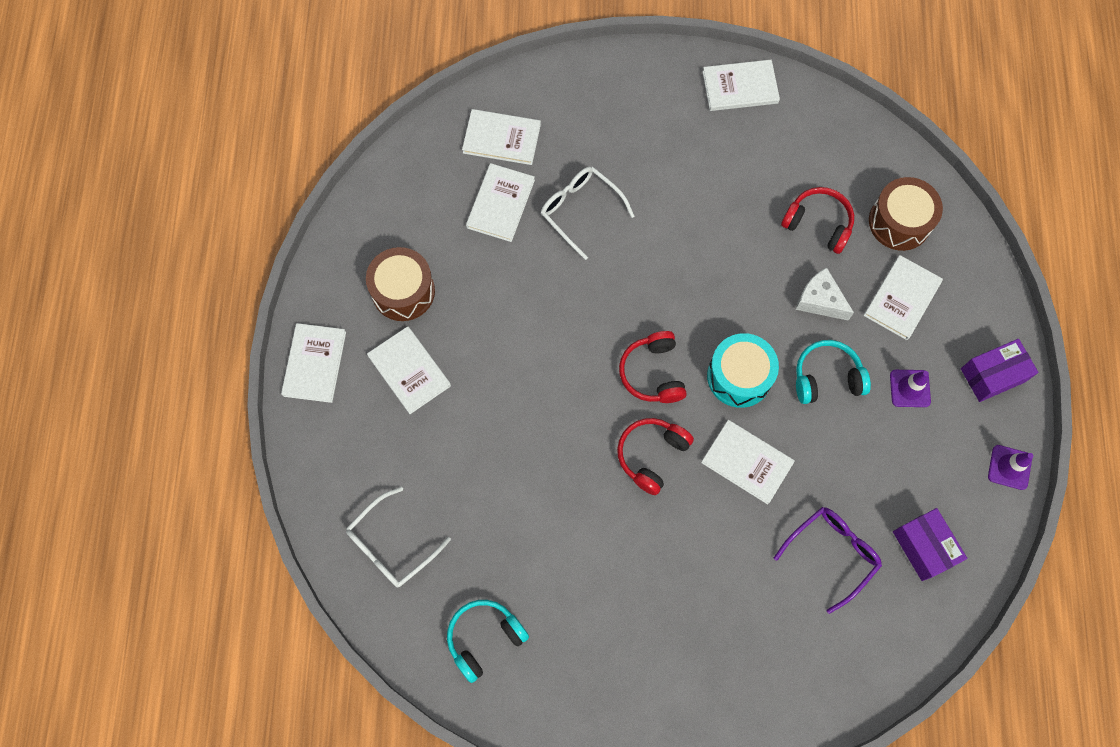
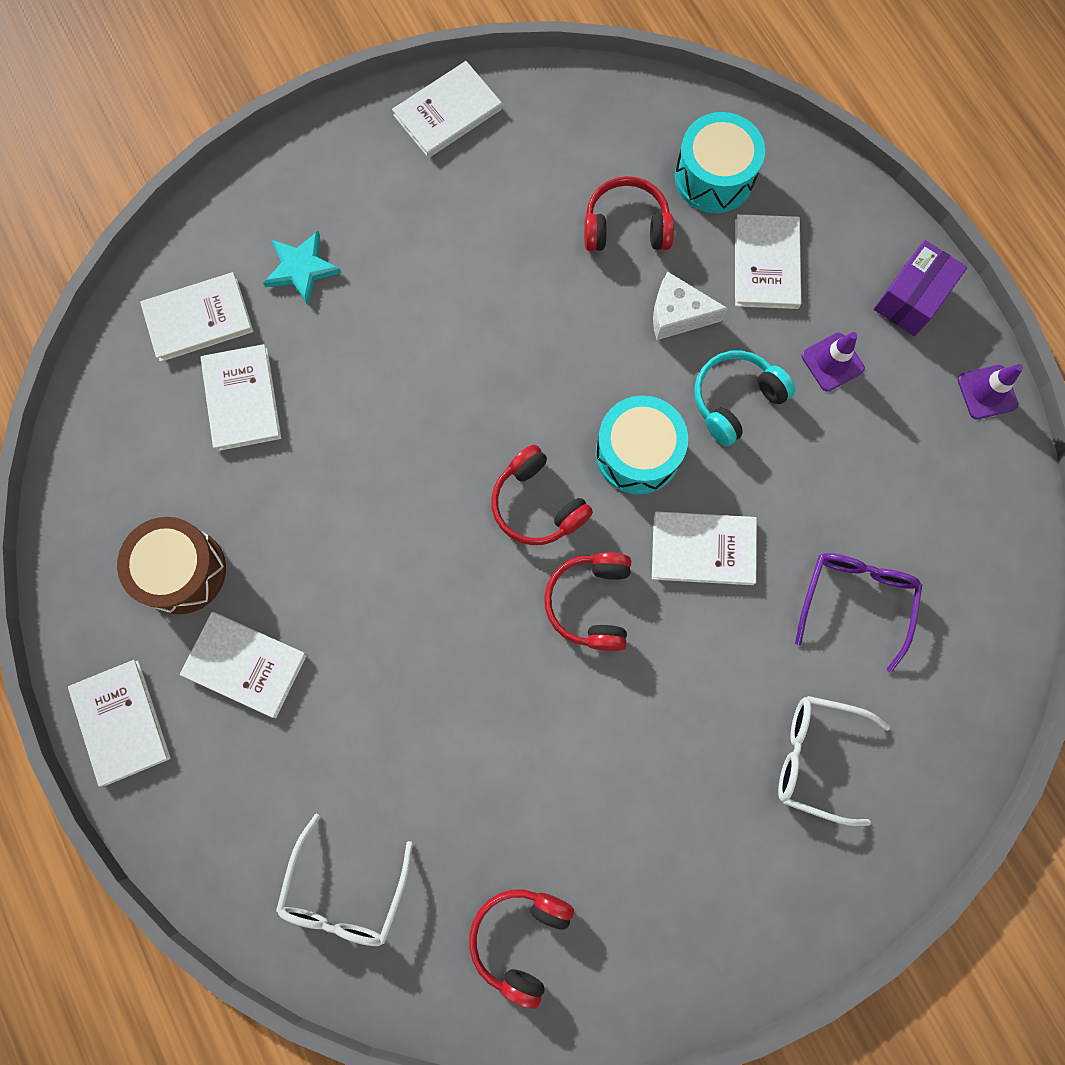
camera: 30 degrees left, 5 degrees up
turquoise headphones [447,600,529,683] -> red headphones [469,890,574,1009]
white glasses [541,167,634,260] -> white glasses moved to [778,696,890,826]
brown drum [869,177,943,251] -> turquoise drum [675,112,765,213]
purple box [893,508,967,581] -> none
none -> turquoise star [263,231,342,305]

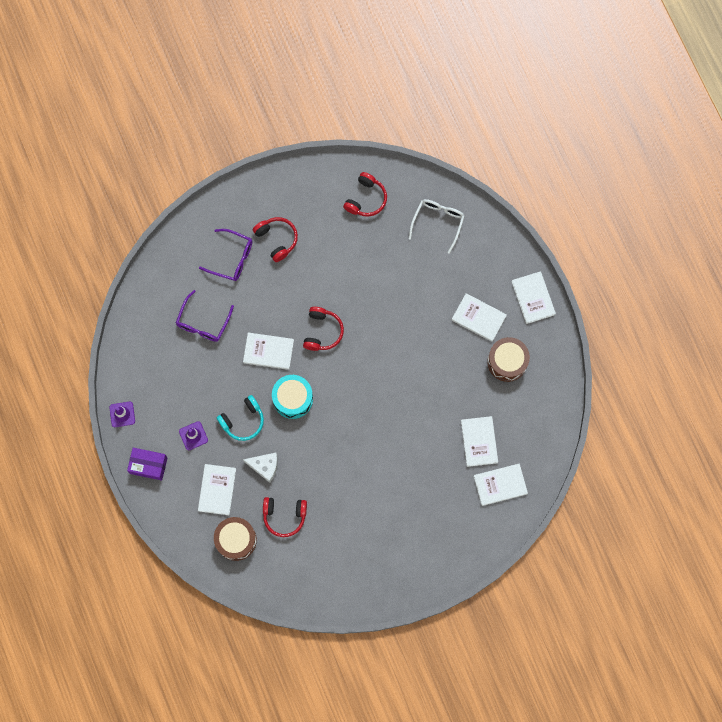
camera: 175 degrees left, 0 degrees up
turquoise star [263,231,342,305] -> none
white book [392,61,502,158] -> none
red headphones [491,445,593,545] -> red headphones moved to [253,217,298,262]
turquoise drum [675,112,765,213] -> brown drum [214,517,257,561]
white glasses [778,696,890,826] -> purple glasses [199,229,252,281]
purple box [874,240,967,336] -> purple box turned 60 degrees clockwise [127,448,168,481]

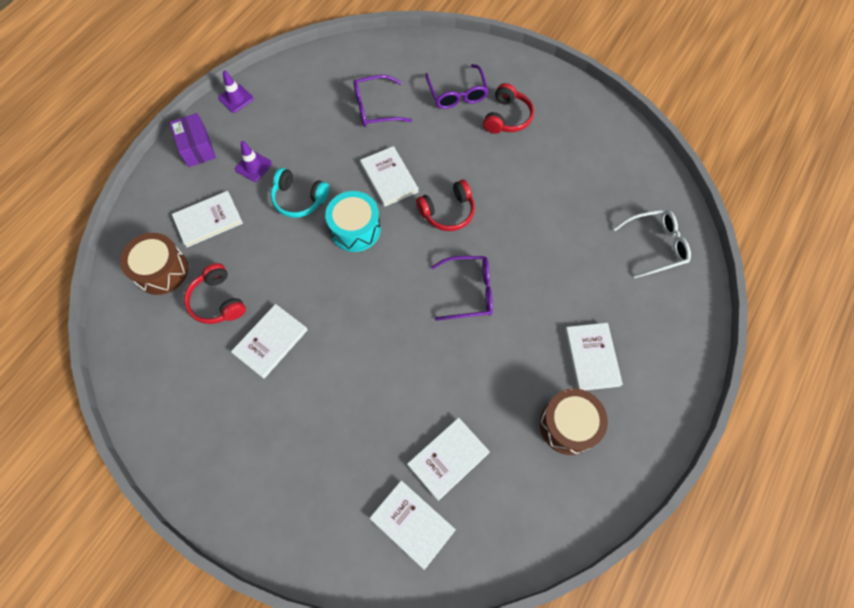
camera: 55 degrees right, 10 degrees down
white cheese [243,453,278,483] -> none
red headphones [343,172,387,217] -> none
white book [512,271,556,324] -> white book moved to [231,304,308,379]
none -> purple glasses [431,256,493,321]

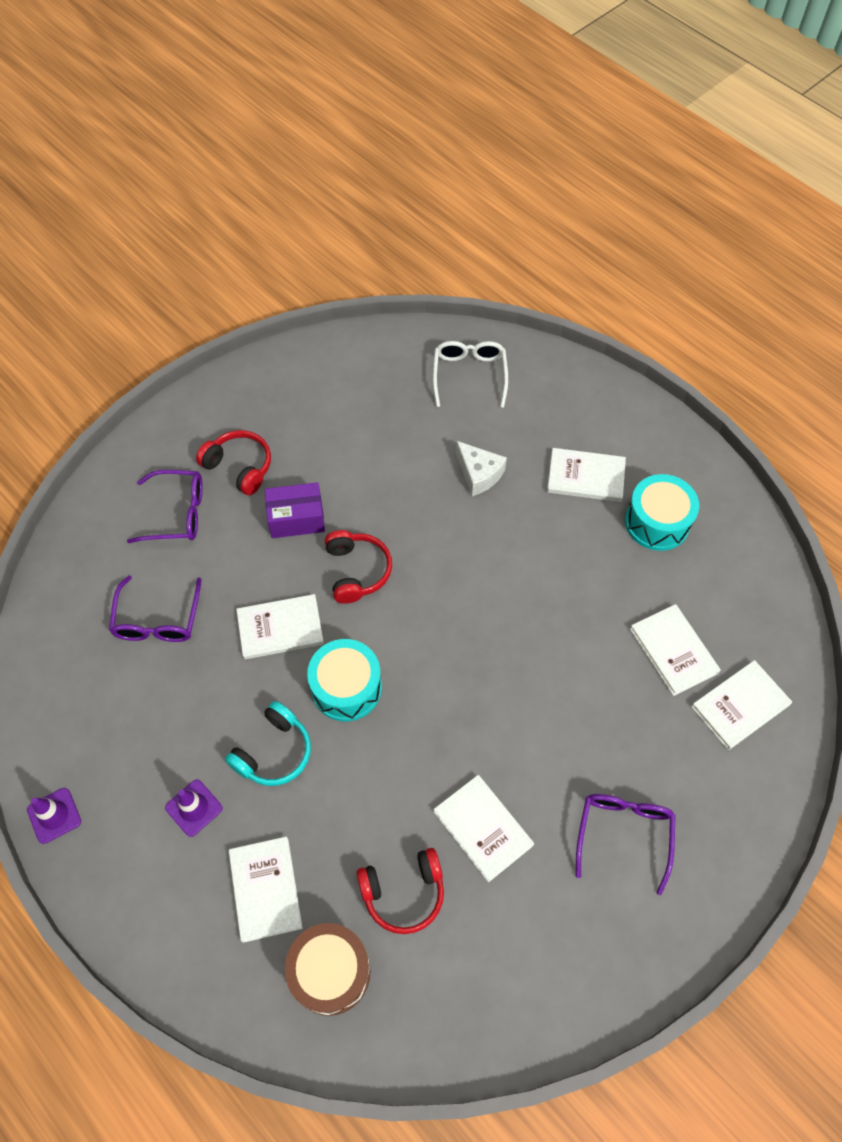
camera: 75 degrees left, 5 degrees down
purple box [169,113,216,167] -> purple box moved to [265,482,325,538]
purple glasses [431,256,493,321] -> purple glasses moved to [576,794,676,895]
brown drum [540,389,608,455] -> turquoise drum [625,474,699,551]
none -> white cheese [456,441,507,496]

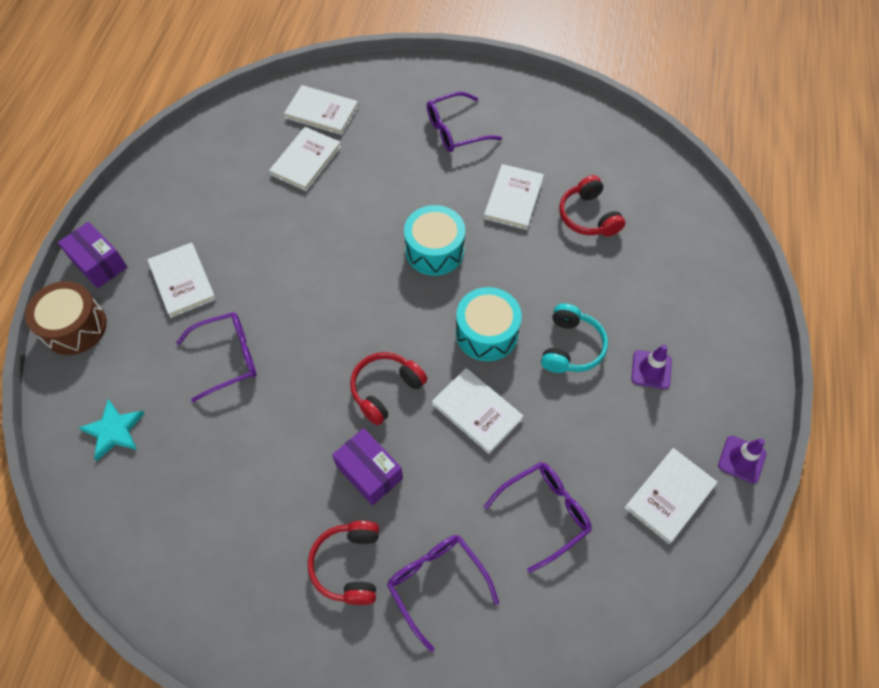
camera: 125 degrees left, 0 degrees up
turquoise headphones [225,701,311,786] -> turquoise headphones turned 105 degrees clockwise [541,303,608,373]
white book [229,836,303,943] -> white book moved to [625,448,717,544]
brown drum [285,923,371,1016] -> brown drum moved to [25,281,107,355]
red headphones [356,848,444,934] -> red headphones turned 150 degrees counterclockwise [559,175,625,236]
white glasses [433,341,508,408] -> turquoise star [79,399,145,461]
white cheese [456,441,507,496] -> purple glasses [176,312,256,402]
turquoise drum [625,474,699,551] -> turquoise drum moved to [404,205,465,276]
none -> purple box [58,222,127,288]

